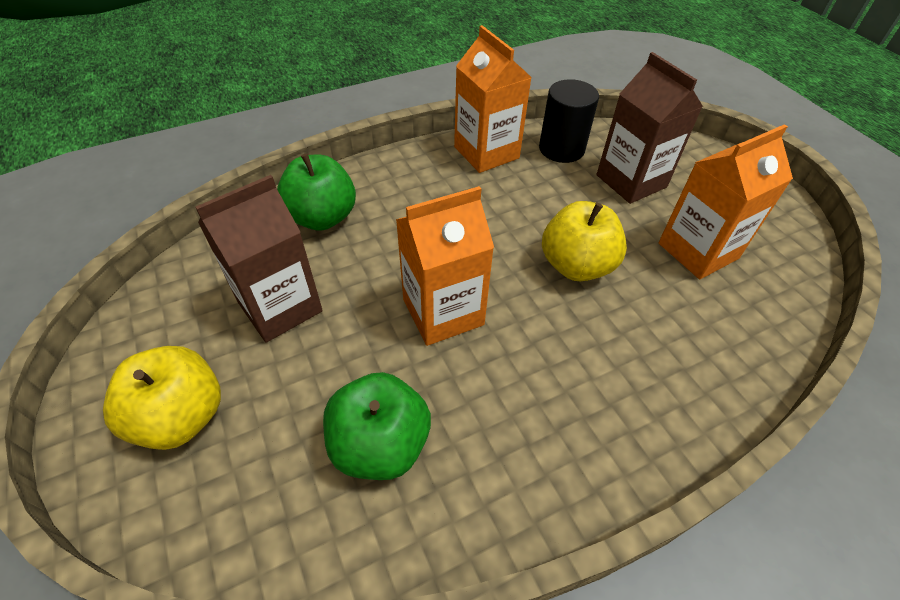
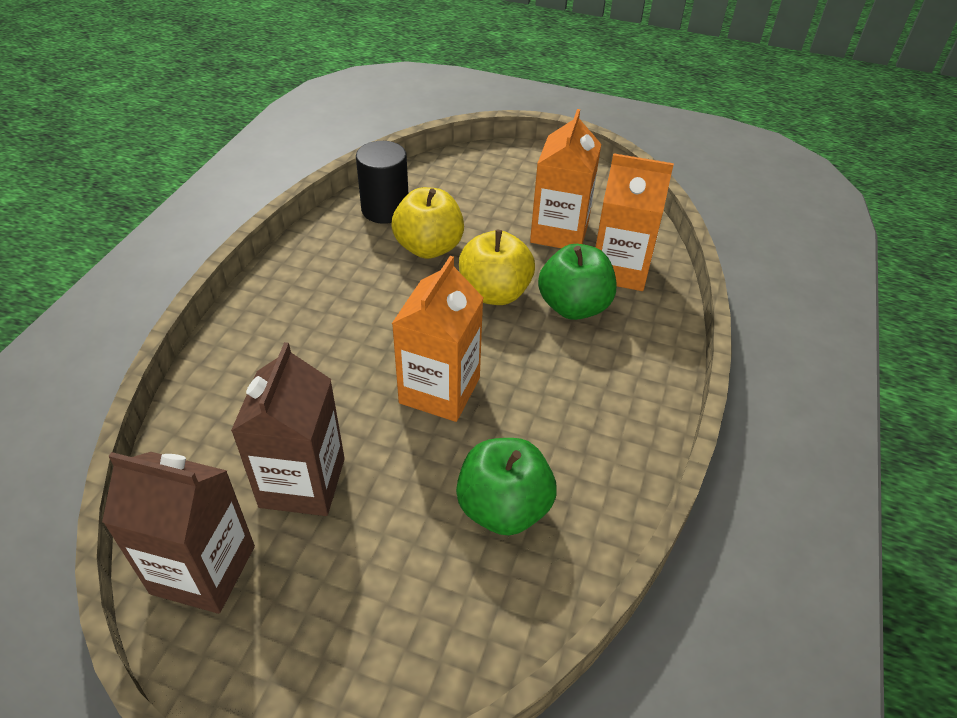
camera: 45 degrees left, 5 degrees down
yellow apple [103,346,221,450] -> yellow apple moved to [391,187,464,259]
green apple [277,153,356,231] -> green apple moved to [538,244,616,320]
orange carton [454,25,532,173] -> orange carton moved to [595,153,674,291]
brown carton [596,52,703,204] -> brown carton moved to [102,452,255,614]

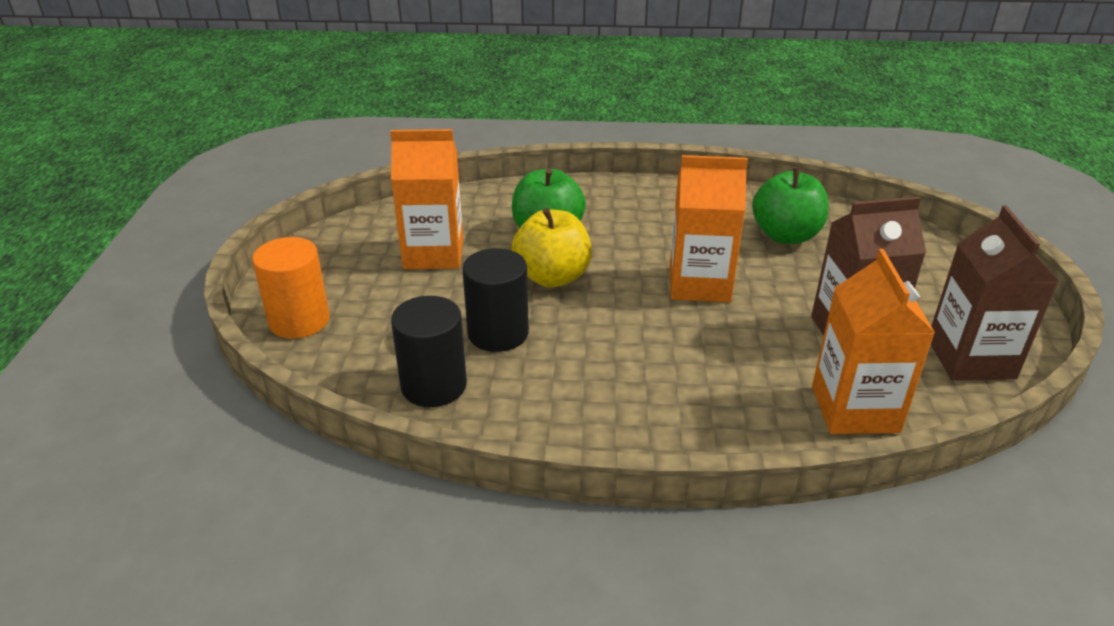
camera: 105 degrees left, 10 degrees down
yellow apple [391,187,464,259] -> black cylinder [462,248,529,352]
orange carton [595,153,674,291] -> orange carton moved to [812,249,935,434]
none -> orange cylinder [252,237,330,339]

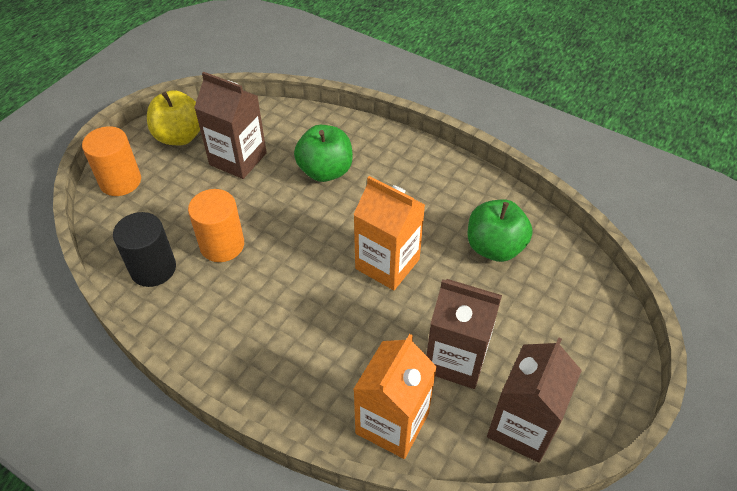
camera: 30 degrees right, 15 degrees up
orange carton [390,129,463,269] -> brown carton [194,72,267,179]
black cylinder [462,248,529,352] -> orange cylinder [188,189,244,262]
yellow apple [511,208,592,288] -> yellow apple moved to [147,90,200,145]

